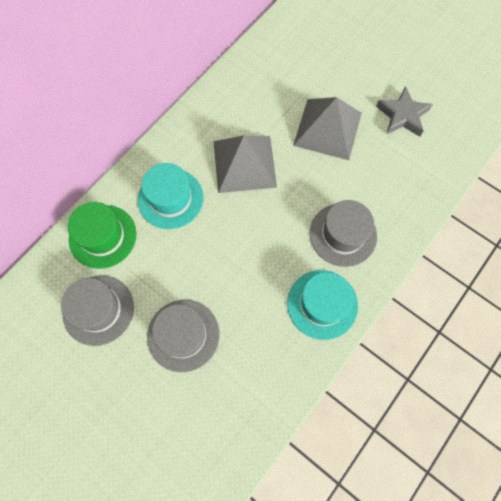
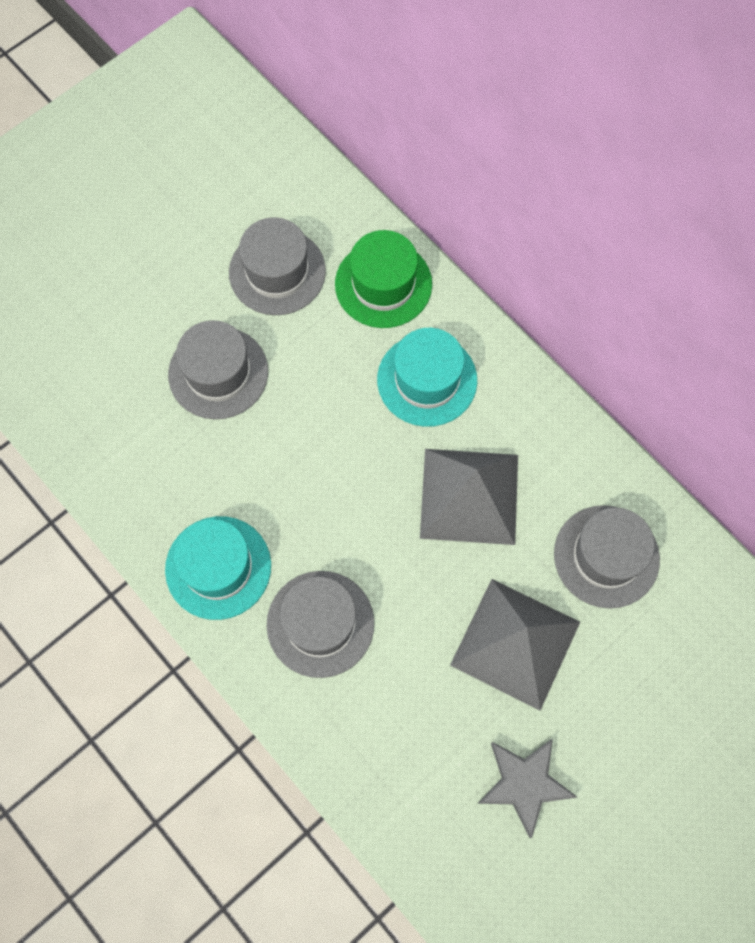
camera: 100 degrees right, 0 degrees up
none -> grey hat [554,505,660,608]

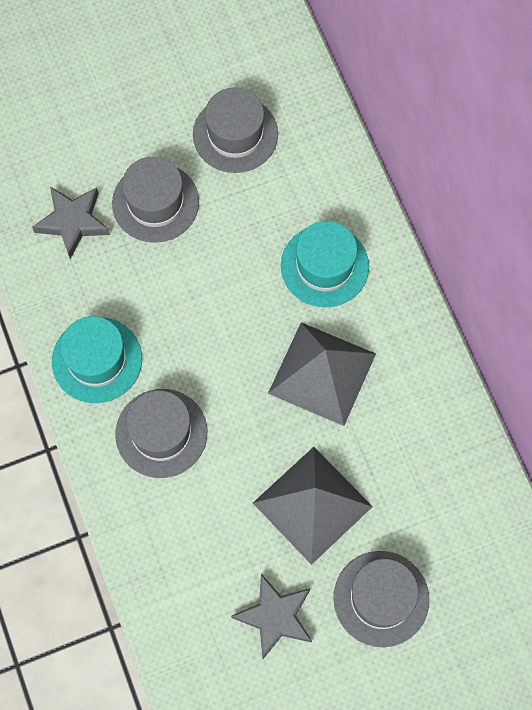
camera: 20 degrees right, 0 degrees up
green hat [335,230,432,328] -> none
grey hat [554,505,660,608] -> grey hat moved to [334,551,429,647]
none -> grey star [32,187,110,259]

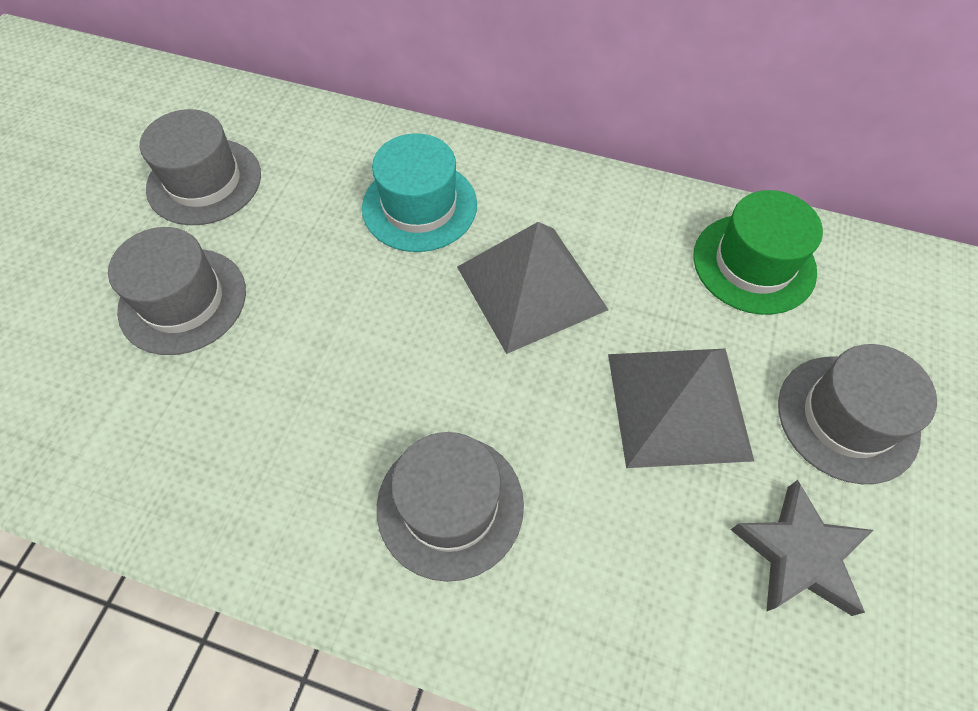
camera: 50 degrees left, 10 degrees down
grey star [32,187,110,259] -> none
turquoise hat [52,316,142,403] -> none
none -> green hat [693,190,823,315]

